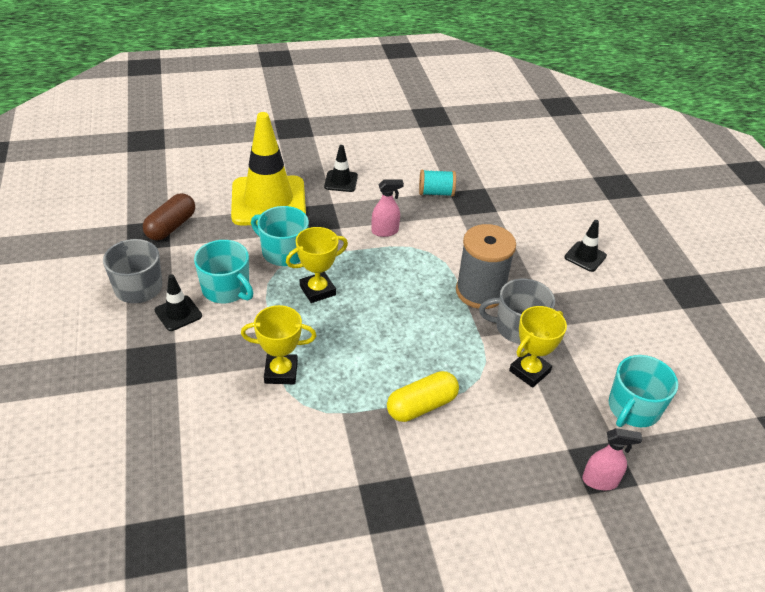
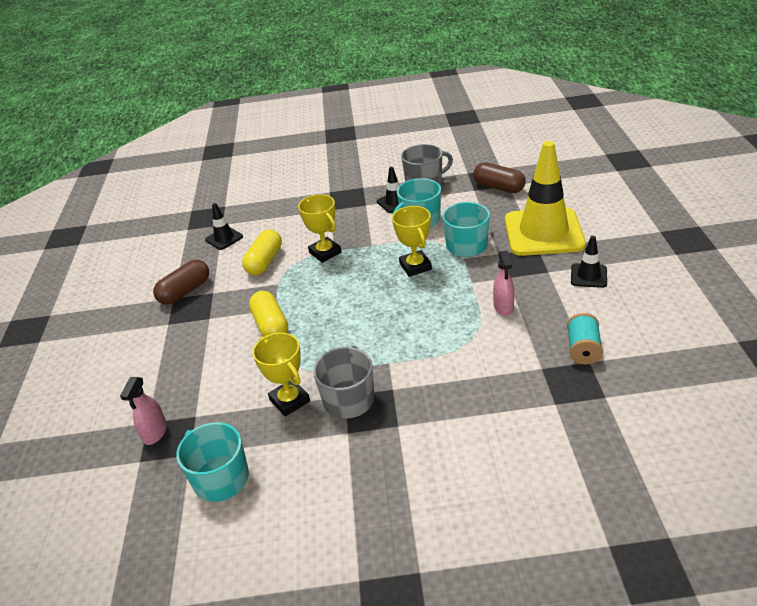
camera: 105 degrees right, 5 degrees down
yellow trophy [241,305,316,384] -> yellow trophy turned 45 degrees counterclockwise [298,194,341,263]
grey spool [456,224,516,309] -> none
black traffic cone [564,220,607,272] -> black traffic cone moved to [205,203,243,250]
none -> brown capsule [153,260,209,305]
none -> yellow capsule [242,229,282,275]

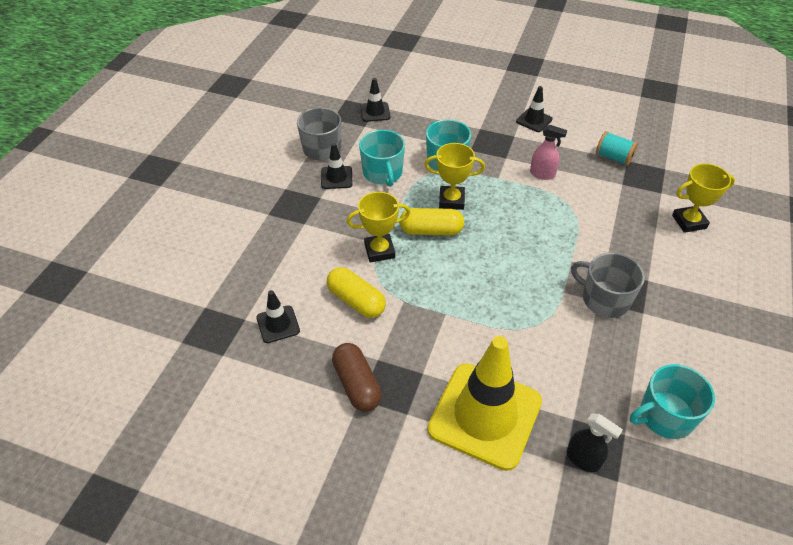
camera: 70 degrees left, 10 degrees up
pink spray bottle [120,377,167,445] -> black spray bottle [567,413,623,472]
yellow capsule [249,291,288,337] -> yellow capsule moved to [399,208,464,236]
yellow trophy [253,333,310,417] -> yellow trophy moved to [672,163,735,233]
brown capsule [473,162,526,193] -> black traffic cone [360,78,390,122]
yellow traffic cone [505,141,586,256] -> yellow traffic cone moved to [428,336,542,471]

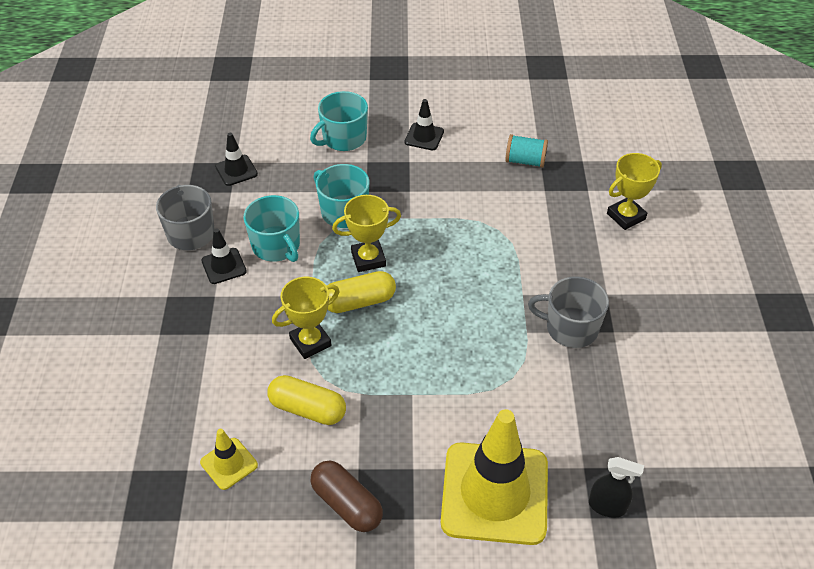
camera: 20 degrees left, 0 degrees up
black traffic cone [256,290,300,343] -> yellow traffic cone [200,429,258,490]
pink spray bottle [530,125,567,180] -> none
turquoise mug [630,364,715,439] -> turquoise mug moved to [310,91,368,151]

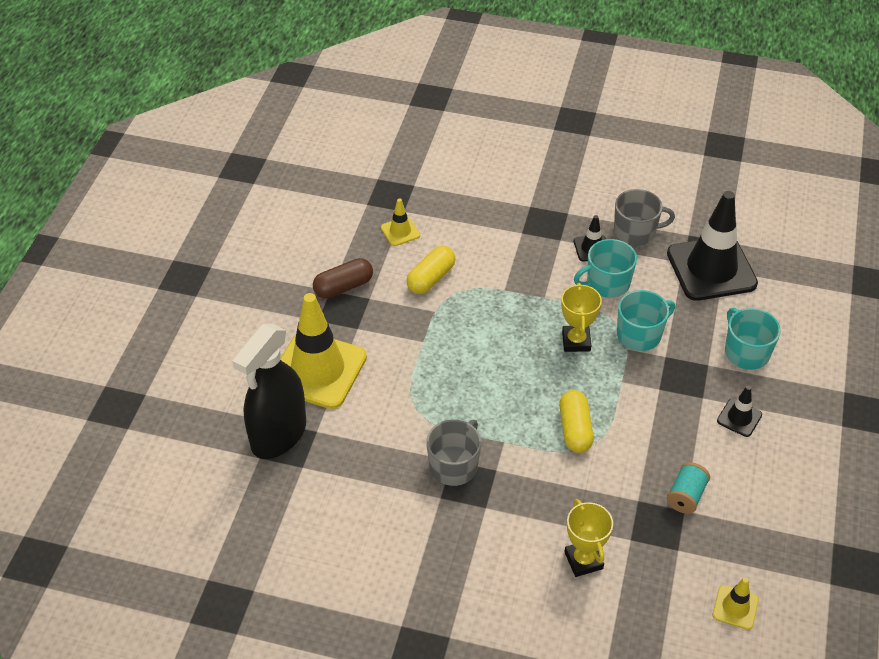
camera: 105 degrees right, 0 degrees up
black traffic cone [215,133,258,186] -> black traffic cone [667,191,758,301], size x2.26
yellow trophy [272,277,339,359] -> none
yellow capsule [327,271,396,313] -> yellow capsule moved to [559,390,594,453]
black spray bottle [589,457,644,518] -> black spray bottle [232,324,306,459], size x2.30
none -> yellow traffic cone [713,577,759,630]

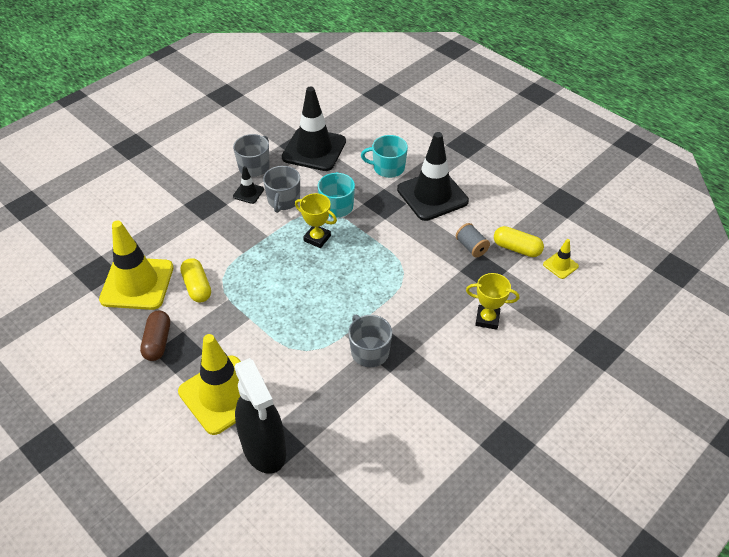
camera: 60 degrees left, 0 degrees up
yellow traffic cone [381,198,420,246] -> yellow traffic cone [99,221,174,310], size x2.26
yellow capsule [559,390,594,453] -> yellow capsule moved to [494,226,544,257]
turquoise mug [574,239,637,298] -> grey mug [263,166,300,213]
turquoise spool [667,462,710,514] -> grey spool [456,223,490,257]
black traffic cone [717,386,762,437] -> black traffic cone [397,132,469,221], size x2.26

